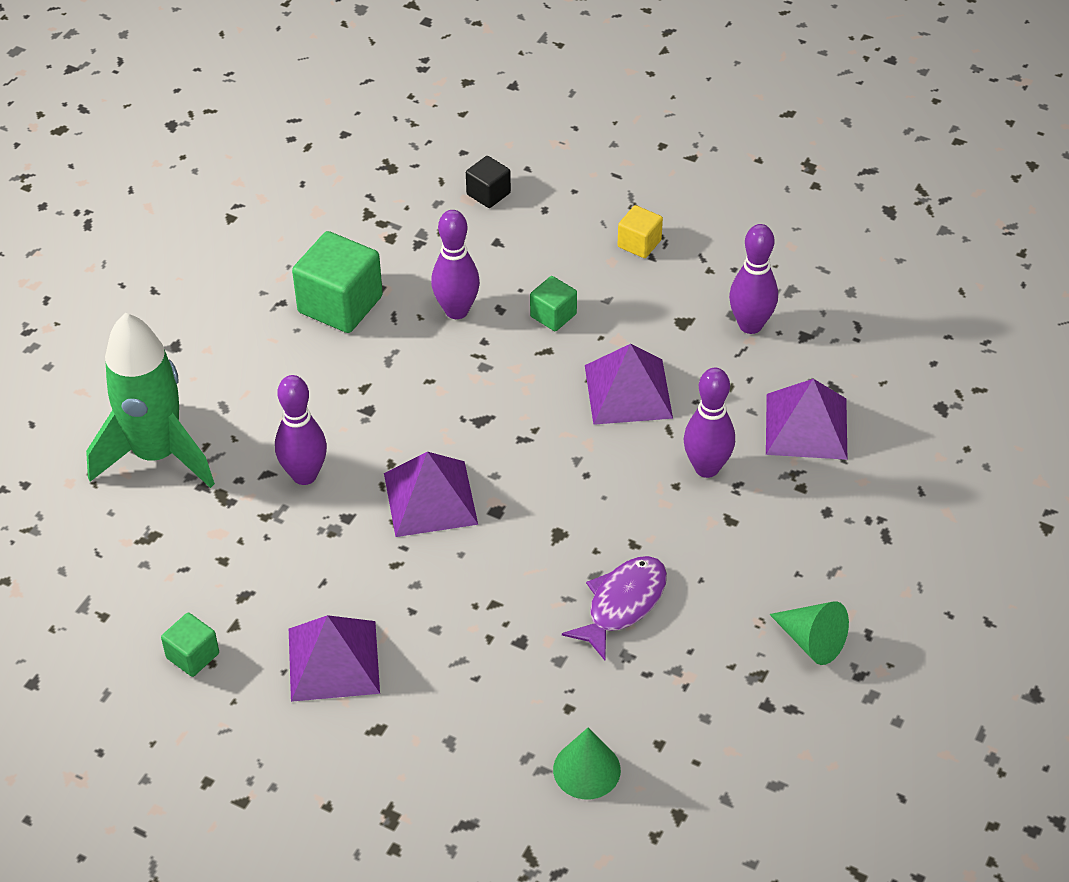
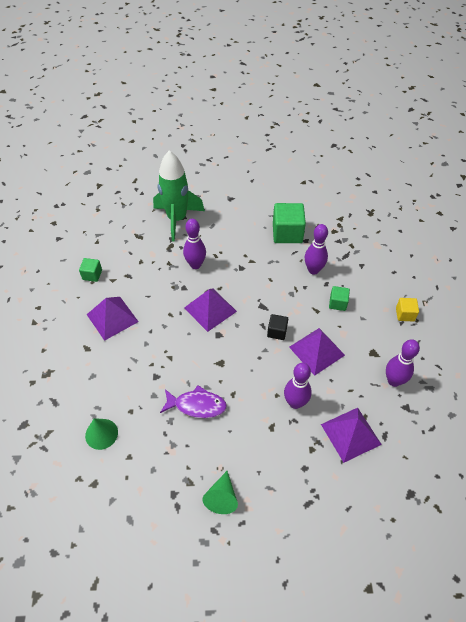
camera: 60 degrees right, 5 degrees up
black cube [466,156,511,208] -> black cube moved to [267,314,288,340]

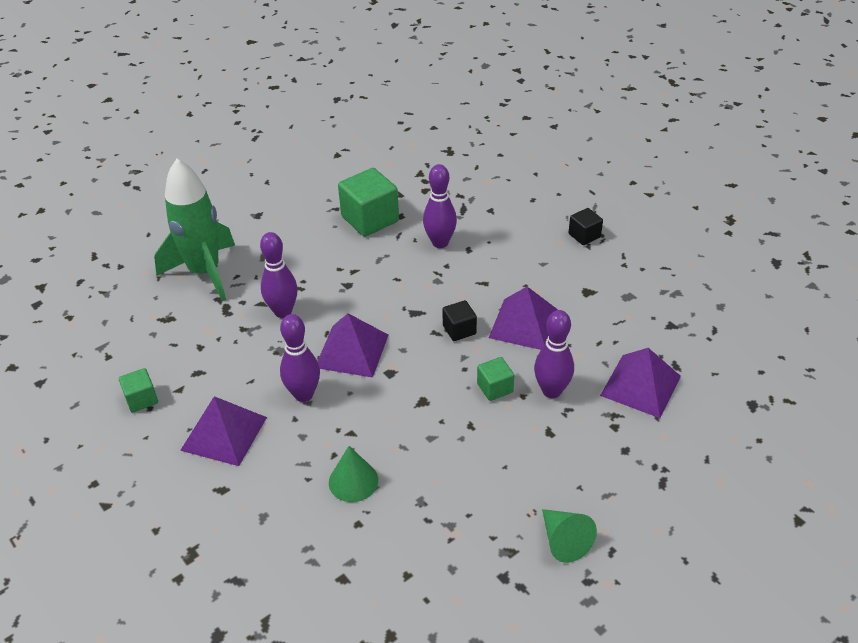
camera: 35 degrees left, 10 degrees down
green cone [85,418,118,450] -> green cone moved to [329,446,378,502]
purple fish [160,385,227,418] -> none
green cube [329,286,350,311] -> green cube moved to [477,357,514,401]
purple bowling pin [386,339,420,387] -> purple bowling pin moved to [280,314,320,402]
yellow cube [396,298,419,322] -> black cube [568,208,603,245]

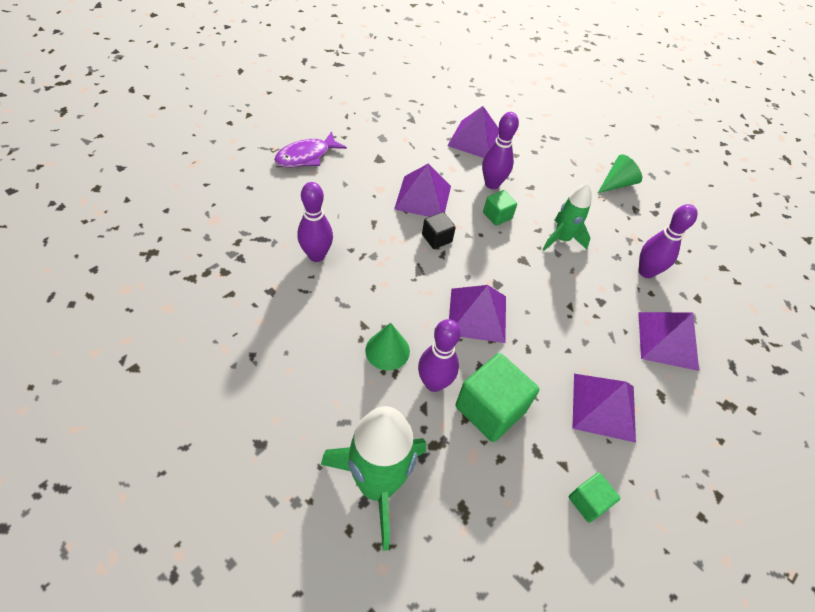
camera: 105 degrees left, 10 degrees up
purple bowling pin [280,314,320,402] -> purple bowling pin moved to [638,204,697,278]
green cone [329,446,378,502] -> green cone moved to [365,323,410,371]
green cube [338,168,399,237] -> green cube moved to [456,353,539,442]
black cube [568,208,603,245] -> purple fish [274,131,347,168]
none -> green rocket [543,183,592,251]
none -> purple pyramid [638,312,699,371]

